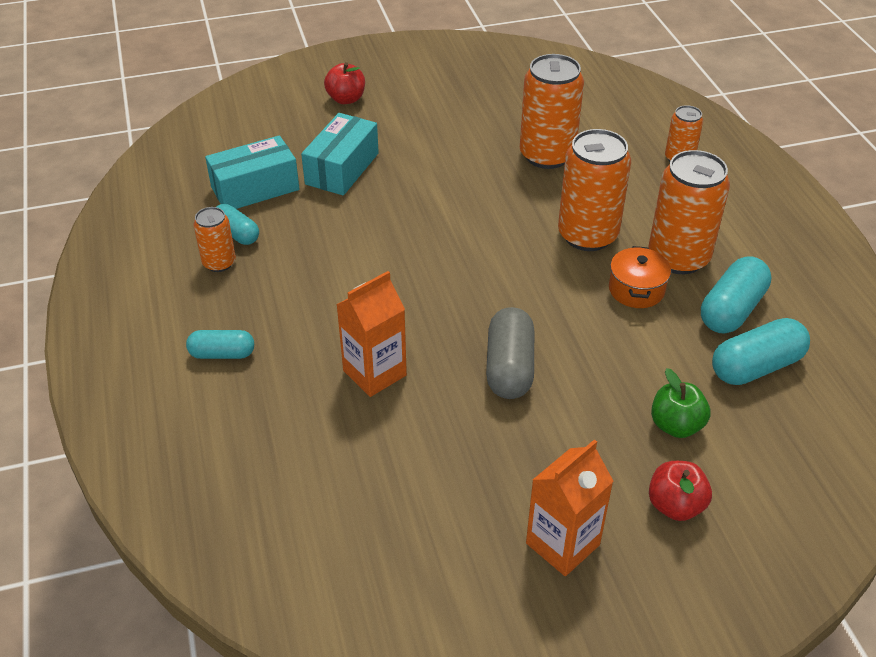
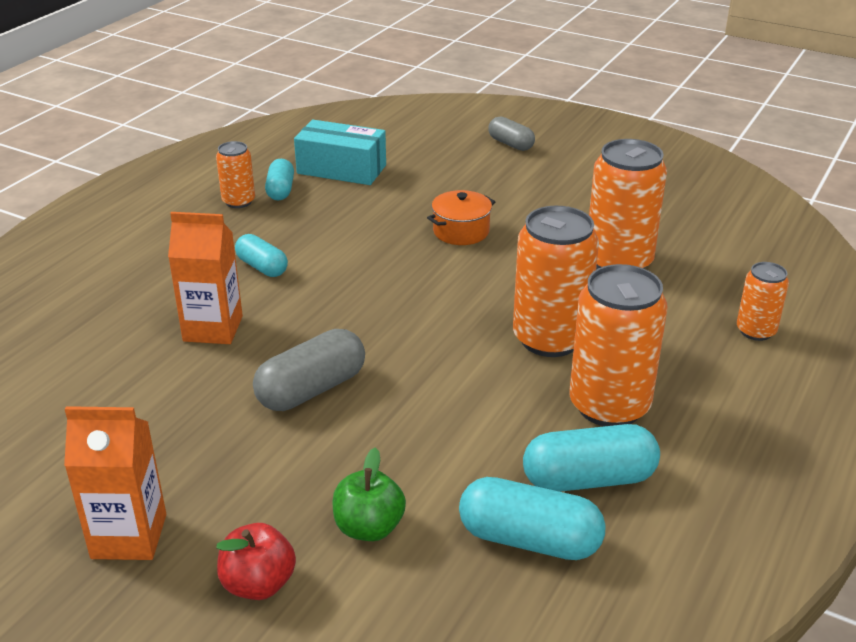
camera: 45 degrees right, 10 degrees down
turquoise capsule [186,330,254,359] -> turquoise capsule moved to [235,234,288,277]
turquoise box [301,113,379,196] -> none
red apple [324,62,365,104] -> grey capsule [488,116,535,151]
orange pot [609,246,671,308] -> orange pot moved to [427,190,495,245]

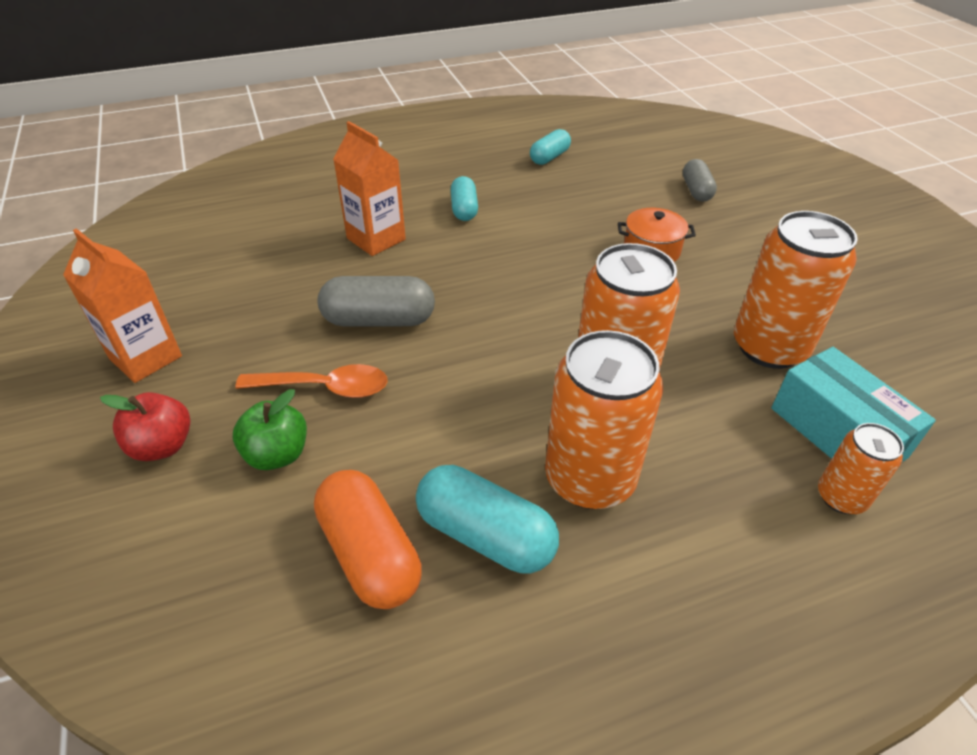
camera: 40 degrees right, 10 degrees up
orange can [216,141,255,208] -> none
turquoise box [294,120,386,185] -> turquoise box moved to [771,347,936,462]
turquoise capsule [459,477,606,560] -> orange capsule [314,470,422,609]
grey capsule [488,116,535,151] -> grey capsule moved to [683,159,717,202]
none -> orange spoon [235,364,388,398]

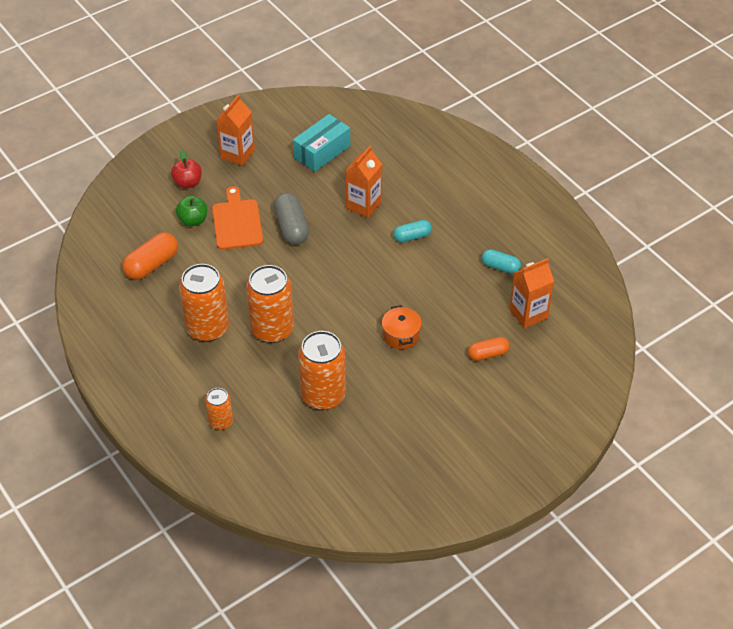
camera: 75 degrees right, 5 degrees up
orange spoon [235,364,388,398] -> orange cutting board [212,186,263,250]
turquoise capsule [416,465,559,573] -> none
grey capsule [683,159,717,202] -> orange capsule [468,337,509,361]
turquoise box [771,347,936,462] -> turquoise box moved to [293,114,350,172]
none -> orange carton [509,258,554,329]

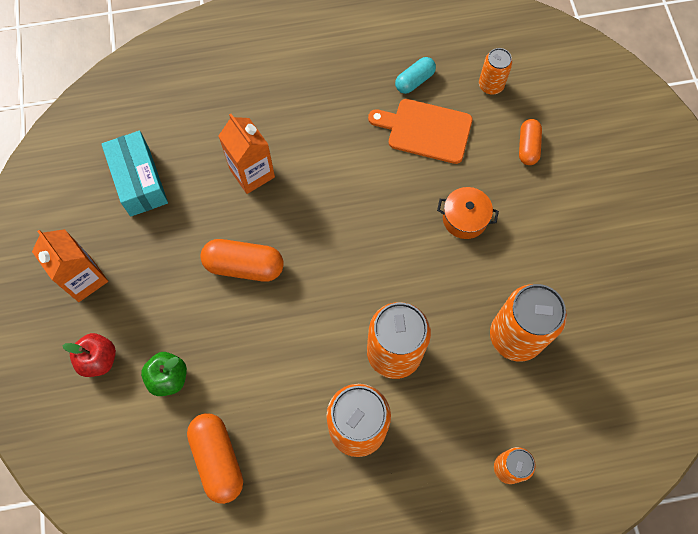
camera: 65 degrees left, 20 degrees up
orange cutting board [212,186,263,250] -> orange cutting board moved to [368,99,472,164]
grey capsule [274,193,309,245] -> orange capsule [200,239,284,282]
turquoise capsule [393,220,432,243] -> none
orange carton [509,258,554,329] -> orange can [479,48,512,95]

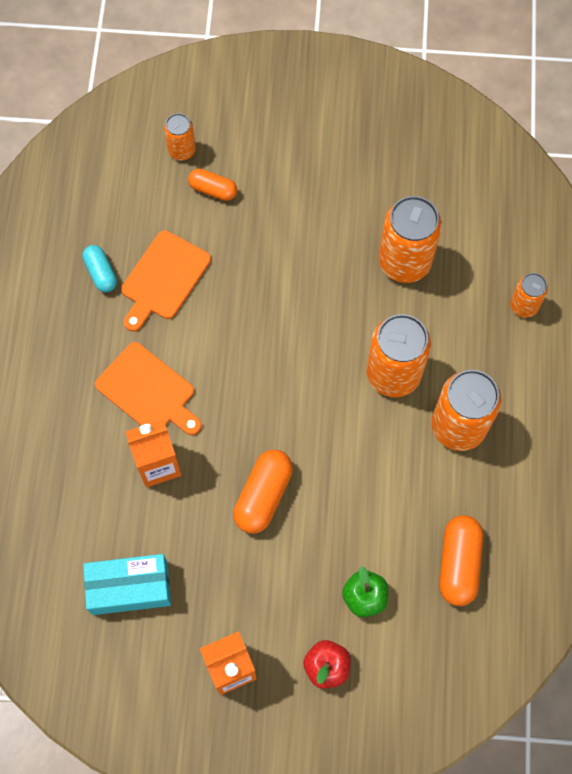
camera: 75 degrees left, 0 degrees up
orange capsule [187,413,243,504] -> orange capsule turned 75 degrees counterclockwise [439,515,483,606]
orange pot [437,187,499,239] -> none
orange can [479,48,512,95] -> orange can moved to [164,113,196,161]
none -> orange cutting board [95,342,201,435]

